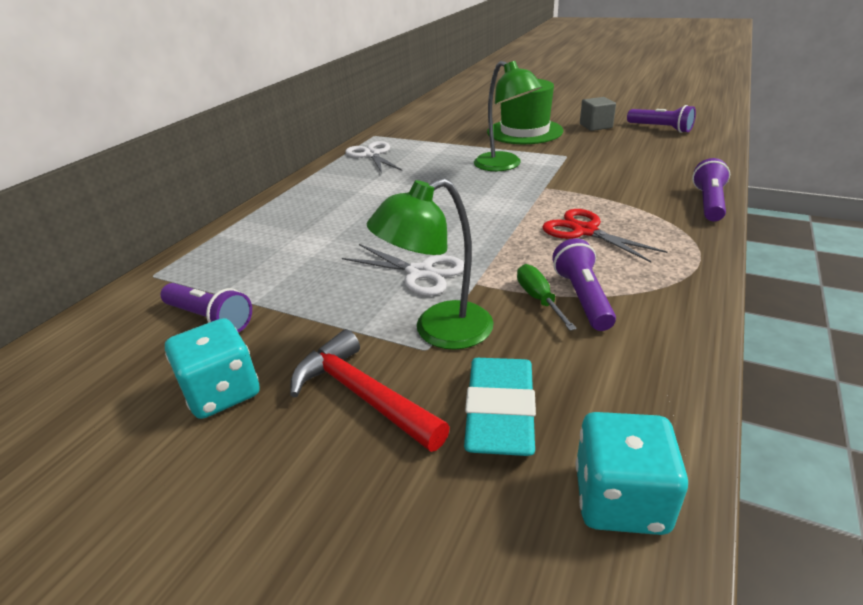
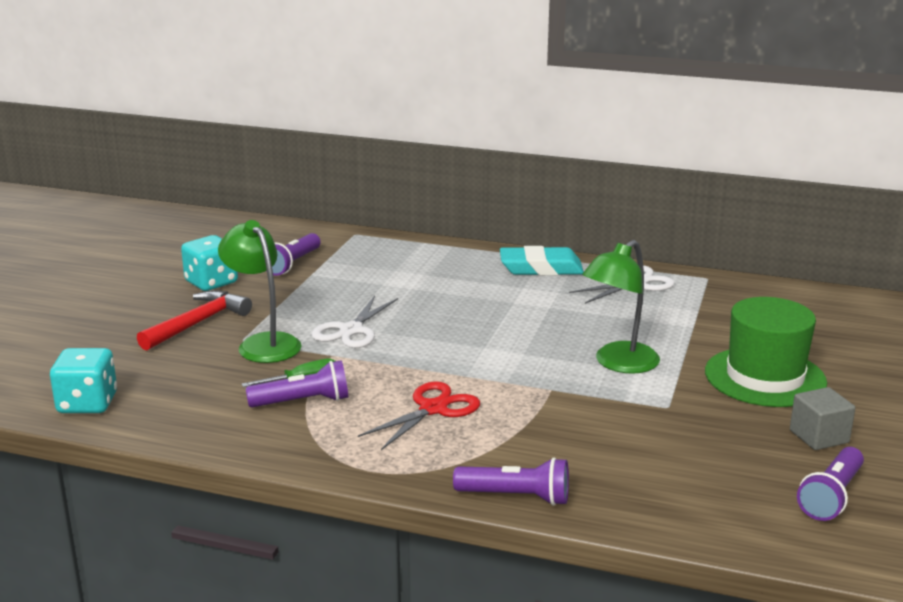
camera: 80 degrees right, 10 degrees down
turquoise eraser [464,358,536,456] -> turquoise eraser moved to [500,246,584,276]

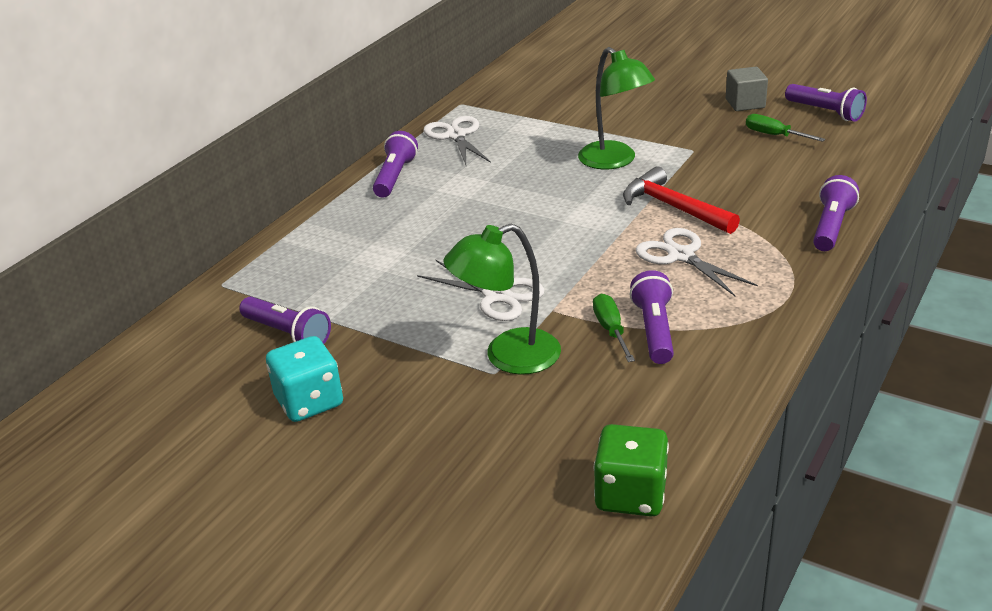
camera: 75 degrees left, 10 degrees up
turquoise dice [50,348,117,413] -> green dice [594,424,669,517]
red hammer [137,290,252,351] -> red hammer moved to [623,166,740,234]
red scissors [358,381,480,450] -> white scissors [636,228,758,296]
turquoise eraser [500,246,584,276] -> purple flashlight [373,131,418,198]
green hat [705,297,827,407] -> none
none -> green screwdriver [746,114,825,142]

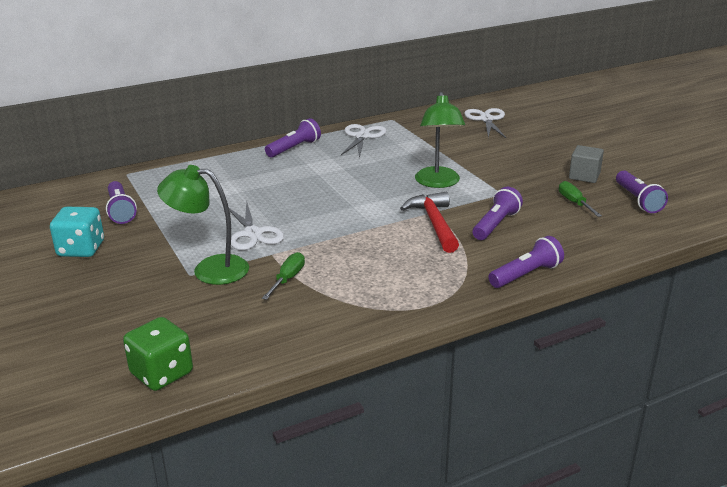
camera: 30 degrees right, 5 degrees down
purple flashlight [630,270,674,364] -> purple flashlight moved to [473,187,523,240]
white scissors [636,228,758,296] -> white scissors moved to [464,108,506,138]

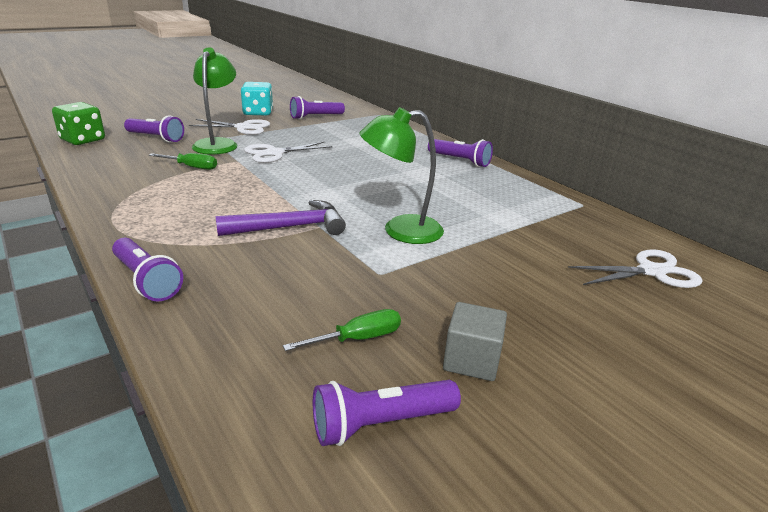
camera: 80 degrees right, 0 degrees up
white scissors [341,124,386,158] -> white scissors moved to [189,119,270,135]
red hammer [400,192,459,253] -> purple hammer [215,200,346,236]
purple flashlight [473,187,523,240] -> purple flashlight moved to [124,115,184,143]

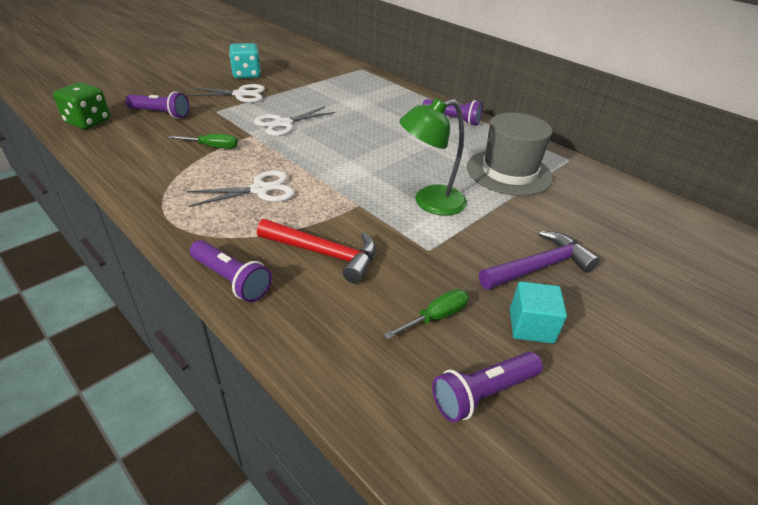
camera: 10 degrees left, 10 degrees up
green lamp [192,47,238,155] -> none
purple hammer [215,200,346,236] -> purple hammer moved to [479,231,600,290]
purple flashlight [290,96,345,120] -> none
grey cube [443,302,507,381] -> turquoise cube [510,281,567,344]
white scissors [568,249,703,288] -> white scissors moved to [187,170,295,207]
none -> red hammer [257,219,376,283]
none -> grey hat [467,113,553,196]

